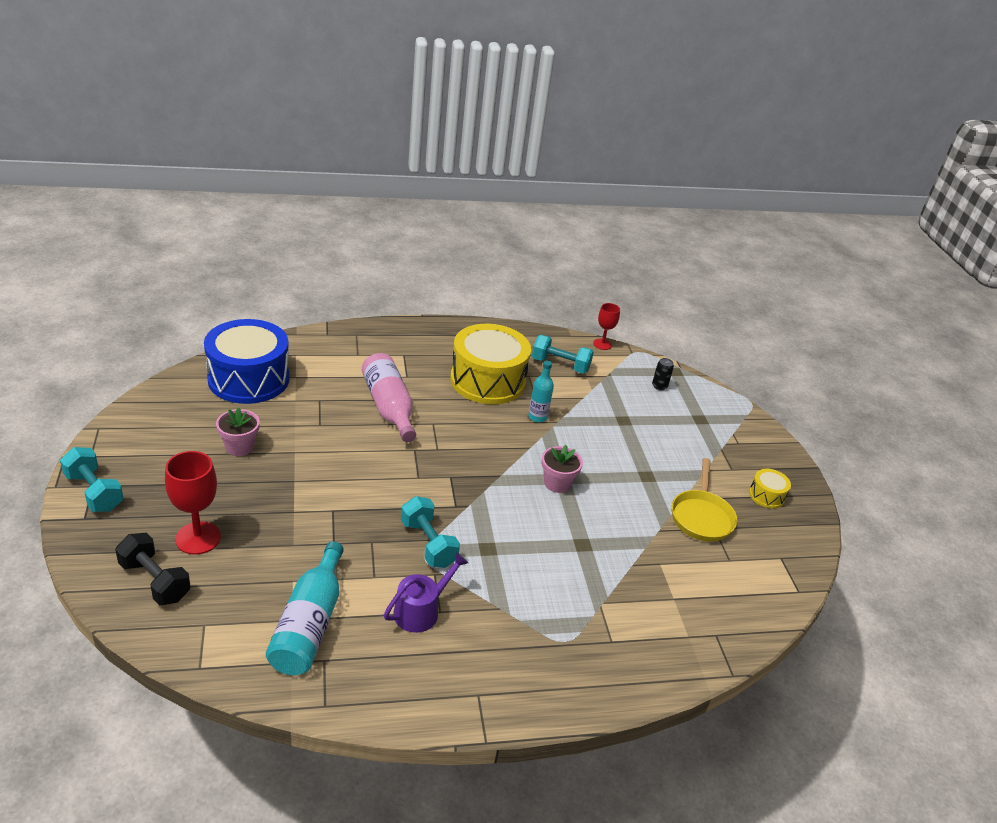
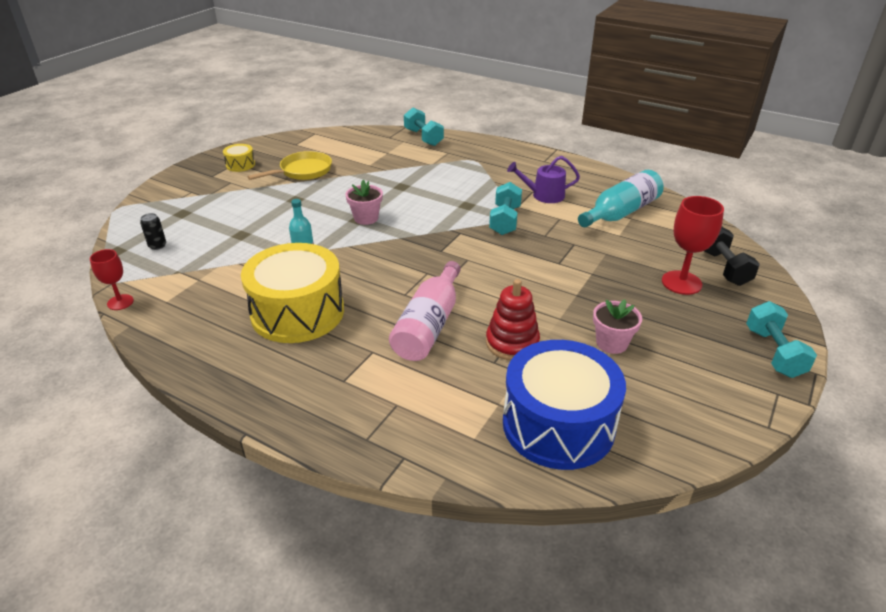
camera: 135 degrees left, 0 degrees up
turquoise dumbbell [532,335,594,373] -> turquoise dumbbell moved to [404,107,444,146]
none -> red stacking toy [486,279,540,360]

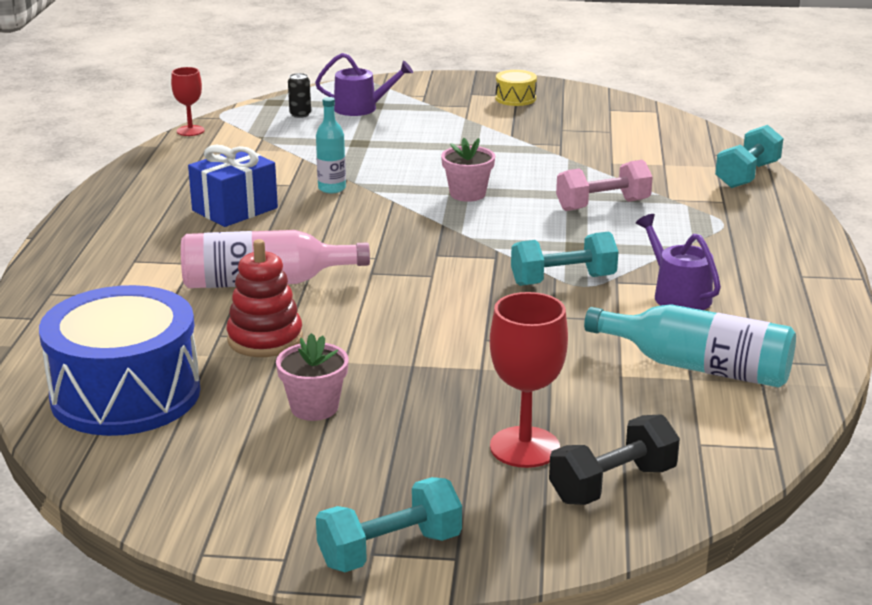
camera: 65 degrees right, 10 degrees down
yellow drum [241,243,344,343] -> blue gift [188,145,278,227]
yellow pan [247,151,332,180] -> none
none -> purple watering can [315,53,413,116]
none -> pink dumbbell [556,160,653,211]

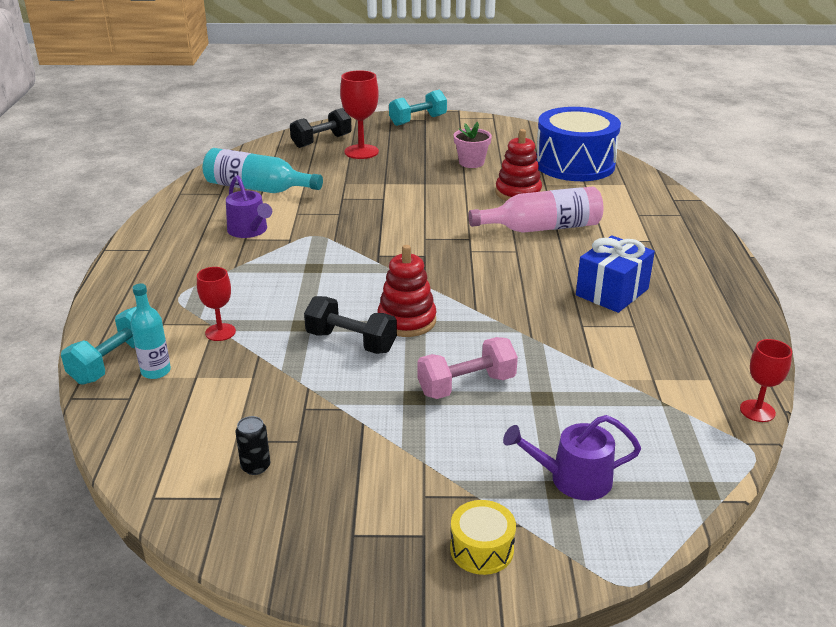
camera: 175 degrees right, 5 degrees up
black can [288,73,311,118] -> black can moved to [235,416,270,475]
turquoise bottle [316,97,346,193] -> turquoise bottle moved to [130,283,171,379]
pink flower pot [441,138,495,202] -> red stacking toy [378,245,437,337]
yellow drum [495,70,537,106] -> yellow drum moved to [450,500,516,575]
turquoise dumbbell [511,232,618,286] -> none
pink dumbbell [556,160,653,211] -> pink dumbbell moved to [417,337,518,399]
none -> red goblet [197,267,236,341]
none -> black dumbbell [304,296,397,354]

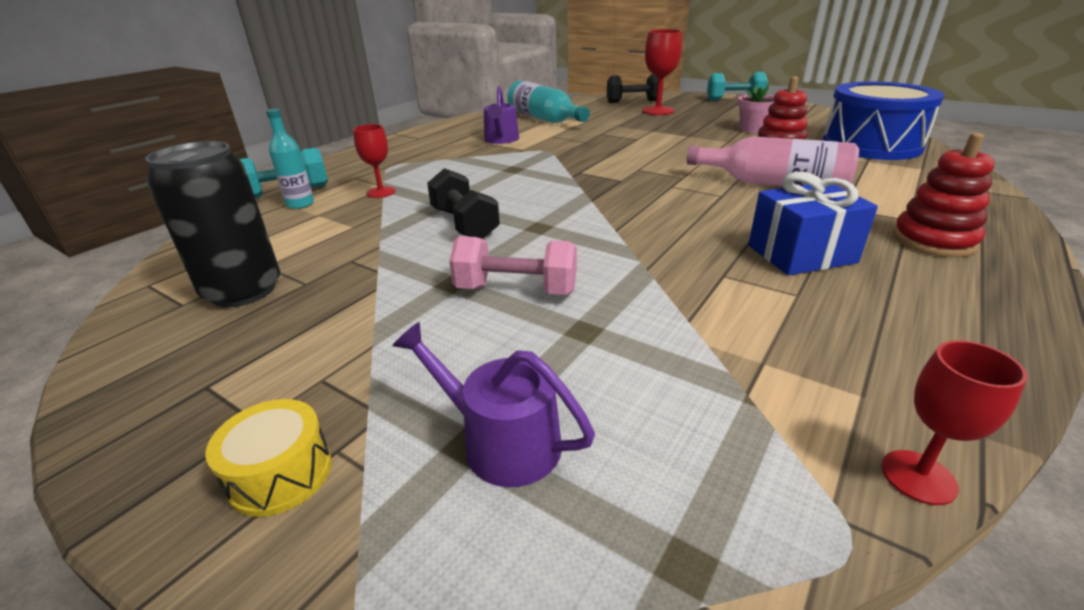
camera: 35 degrees right, 0 degrees up
black can [235,416,270,475] -> black can [145,141,280,307], size x2.35
red stacking toy [378,245,437,337] -> red stacking toy moved to [893,133,995,257]

